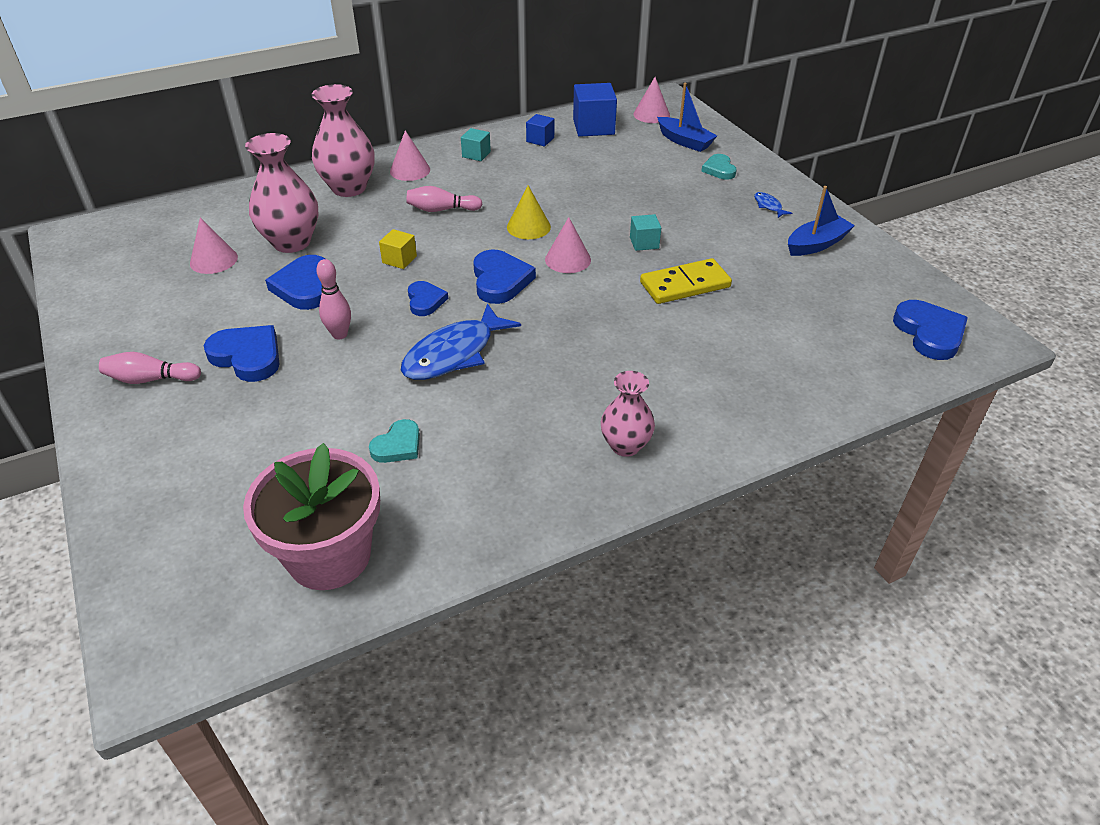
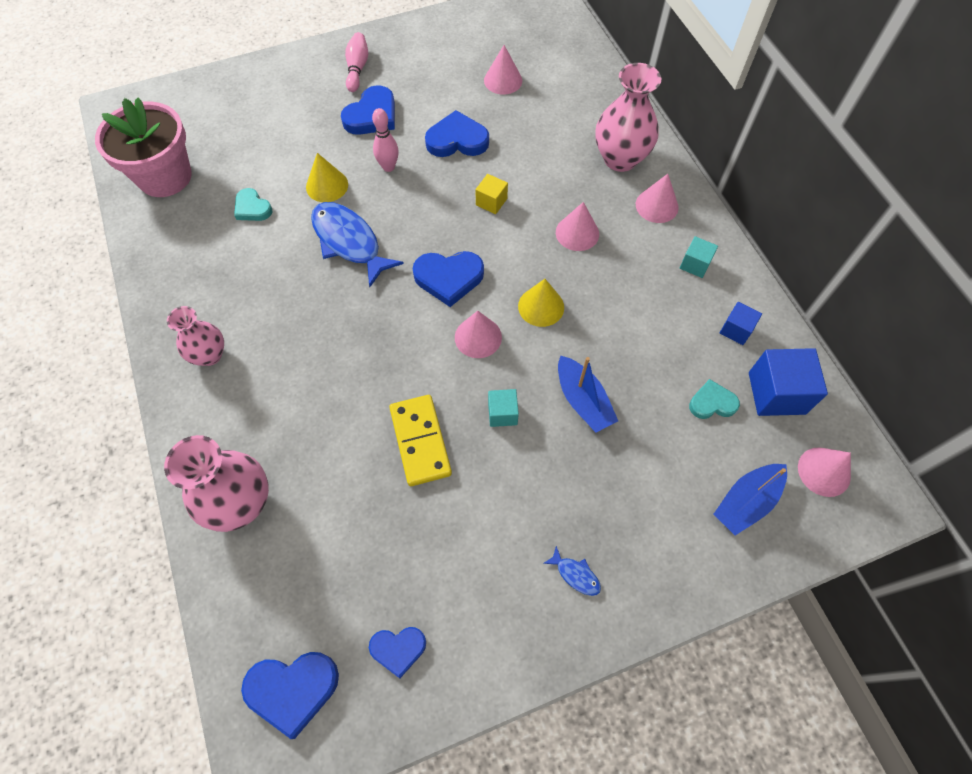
camera: 95 degrees right, 20 degrees up
pink vase [245,133,319,253] -> pink vase moved to [164,435,269,532]
pink bowling pin [406,186,482,212] -> pink cone [556,202,599,251]
blue heart [408,281,448,316] -> blue heart moved to [369,627,426,678]
turquoise heart [701,154,737,180] -> turquoise heart moved to [689,379,740,419]
blue fish [754,192,792,218] -> blue fish turned 60 degrees clockwise [543,546,601,596]
blue boat [788,186,855,256] -> blue boat moved to [558,356,618,433]
none -> yellow cone [306,153,348,202]

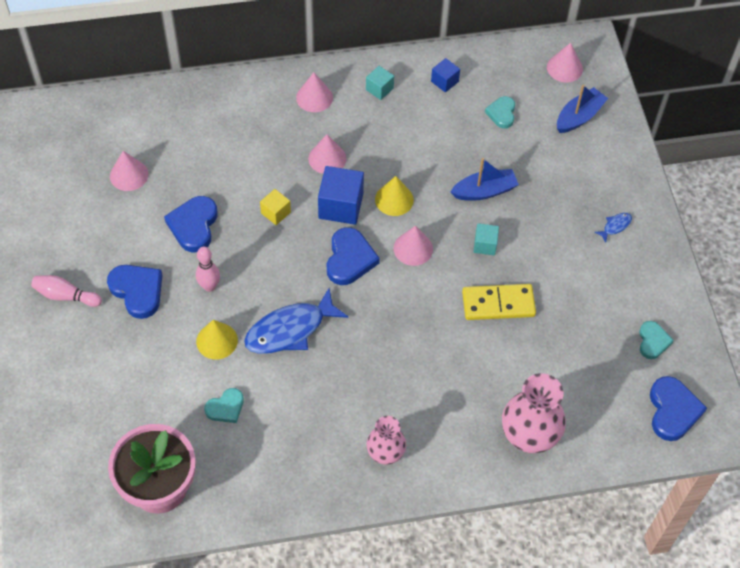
camera: 80 degrees left, 5 degrees down
blue heart [369,627,426,678] -> turquoise heart [639,321,674,359]
pink vase [595,63,661,172] -> none
blue boat [714,464,787,536] -> blue boat turned 105 degrees counterclockwise [557,84,608,133]
blue cube [749,348,828,416] -> blue cube moved to [318,166,364,225]

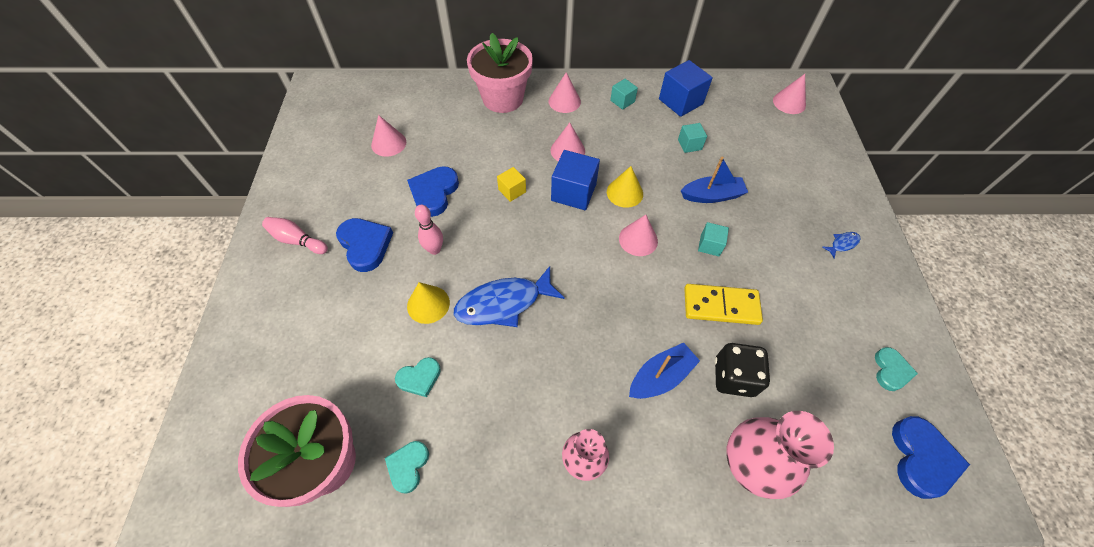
camera: 10 degrees right, 0 degrees up
blue heart [327,227,380,285] -> none
blue cube [431,58,460,92] -> blue cube [659,60,713,117], size x1.81
turquoise heart [485,96,515,129] -> turquoise heart moved to [385,441,429,494]
blue boat [557,84,608,133] -> blue boat moved to [629,343,700,399]
none -> pink flower pot [467,33,533,113]
none -> turquoise cube [678,123,707,153]
none -> black dice [715,343,770,397]

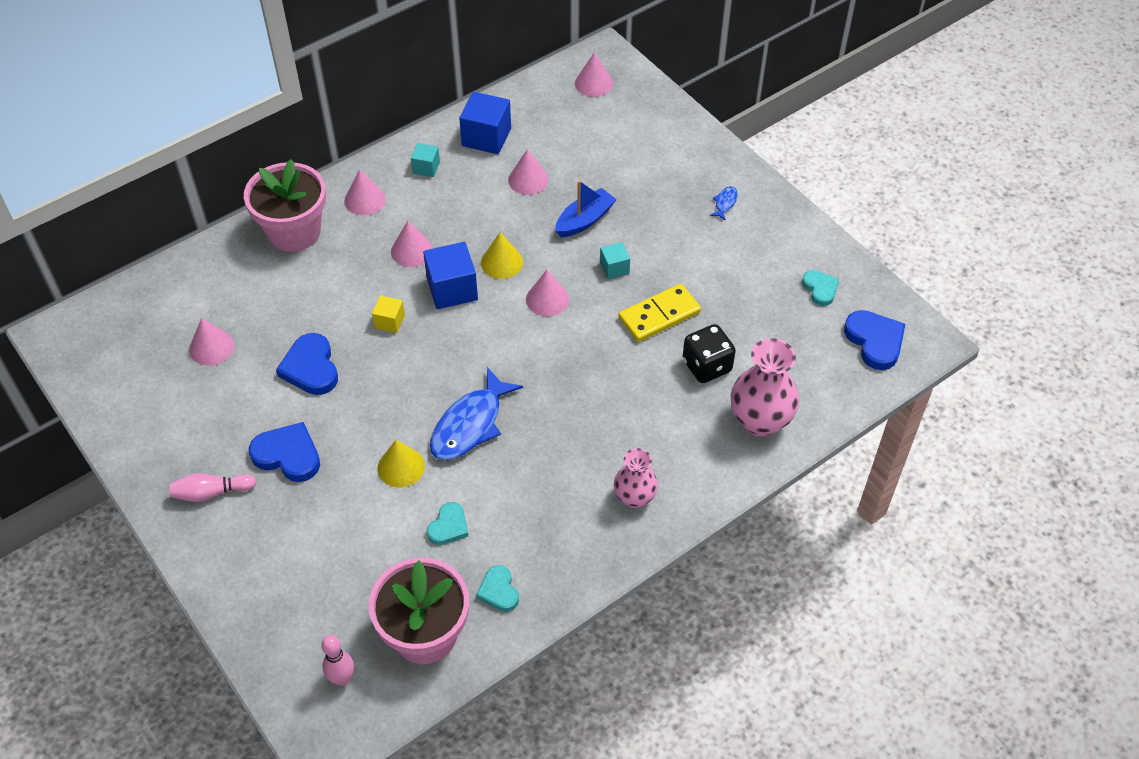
camera: 35 degrees left, 5 degrees down
pink bowling pin [415,205,443,255] -> pink bowling pin moved to [322,635,354,686]
blue boat [629,343,700,399] -> none
turquoise cube [678,123,707,153] -> pink cone [508,149,549,195]

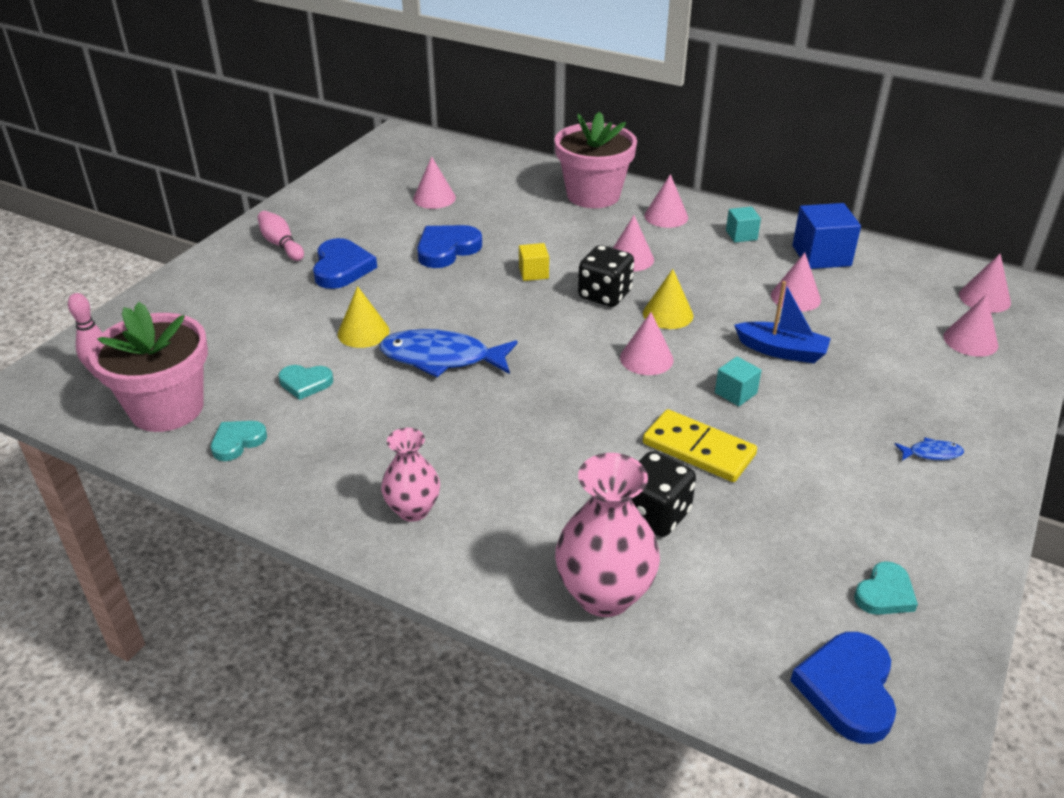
camera: 65 degrees right, 15 degrees down
blue cube [423,242,478,309] -> black dice [578,245,634,307]
blue heart [844,310,905,370] -> blue heart turned 150 degrees clockwise [790,632,896,744]
none -> pink cone [943,294,998,357]

